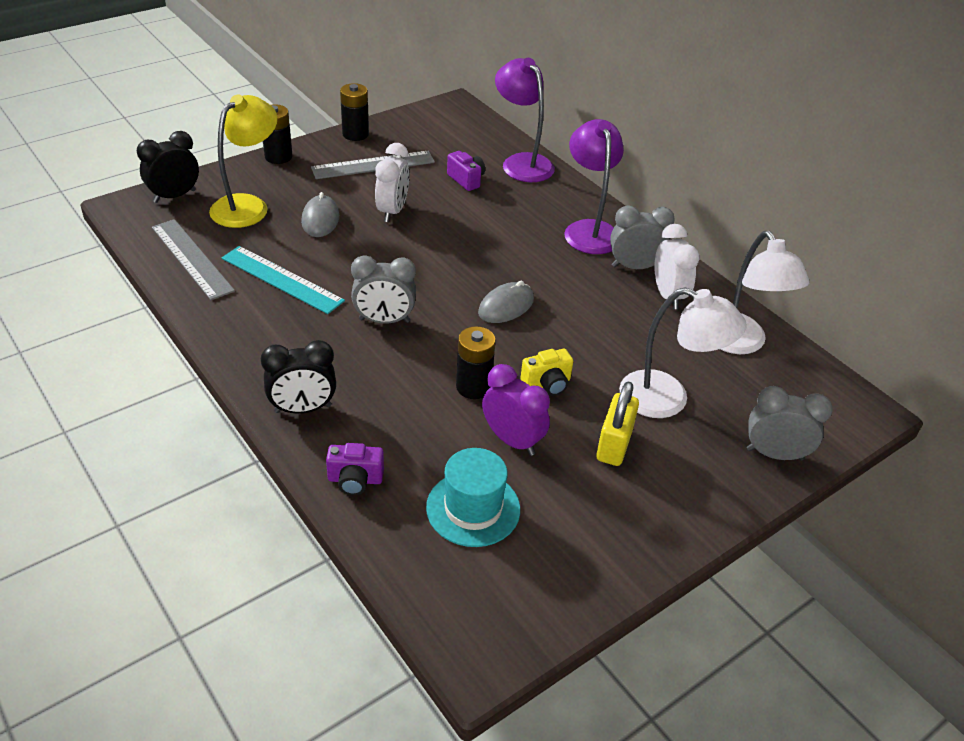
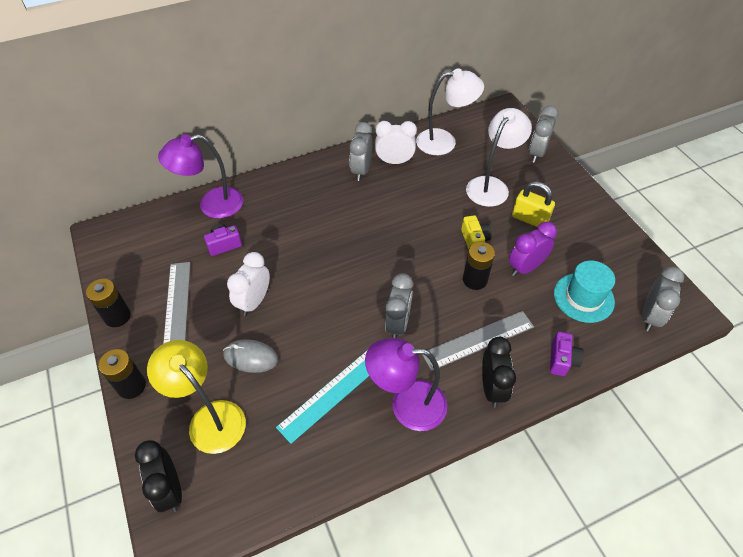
camera: 75 degrees left, 10 degrees up
grey ruler [152,219,235,300] -> grey ruler moved to [422,311,534,371]
white clock [375,143,409,222] -> white clock turned 90 degrees counterclockwise [227,252,270,316]
grey mouse [478,281,534,323] -> none
purple lamp [564,119,624,254] -> purple lamp moved to [365,338,447,431]
none -> grey clock [642,266,684,331]

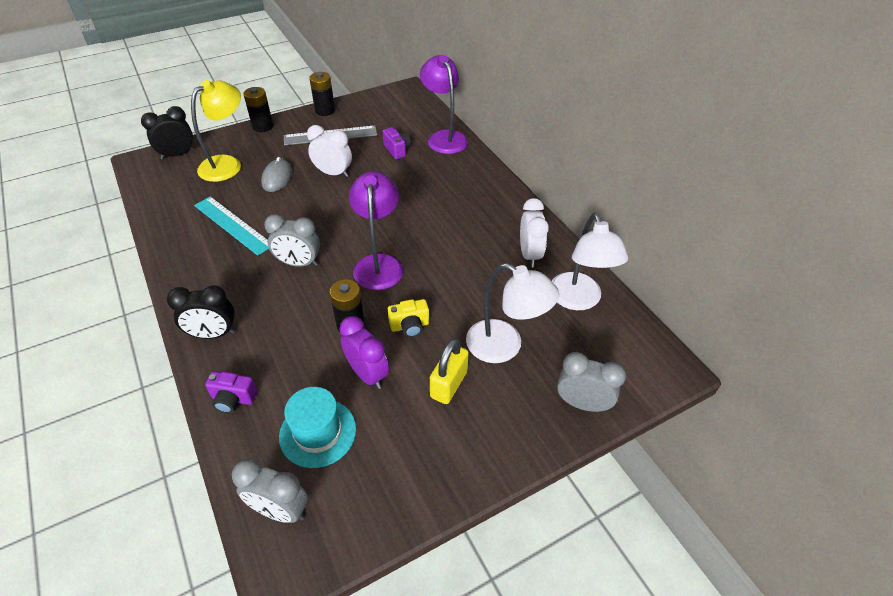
camera: 85 degrees right, 5 degrees down
grey clock [350,122,373,181] -> none
purple lamp [365,338,447,431] -> purple lamp moved to [349,171,403,290]
grey ruler [422,311,534,371] -> none

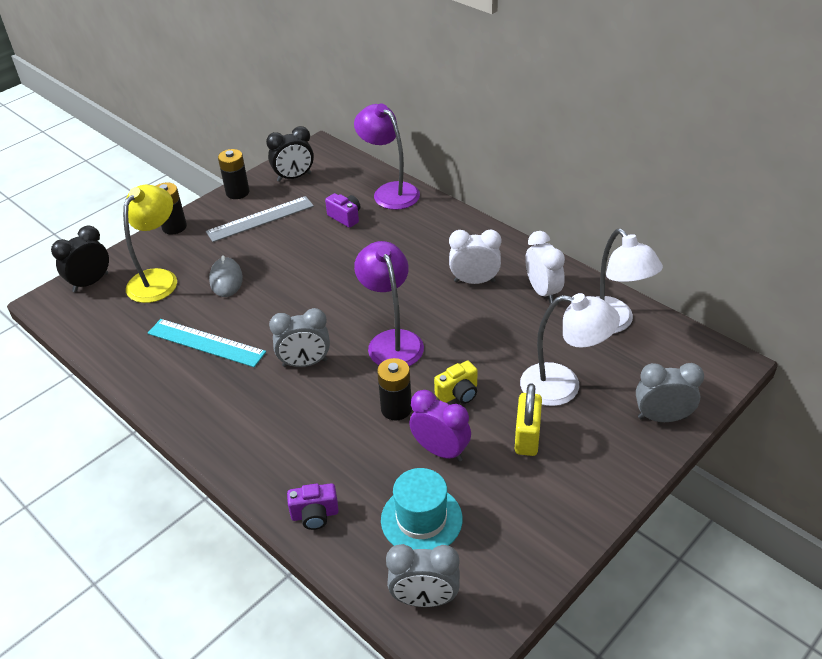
camera: 15 degrees left, 5 degrees down
black clock [167,285,235,339] -> black clock moved to [266,126,314,182]
white clock [307,125,352,177] -> white clock moved to [449,230,501,284]

